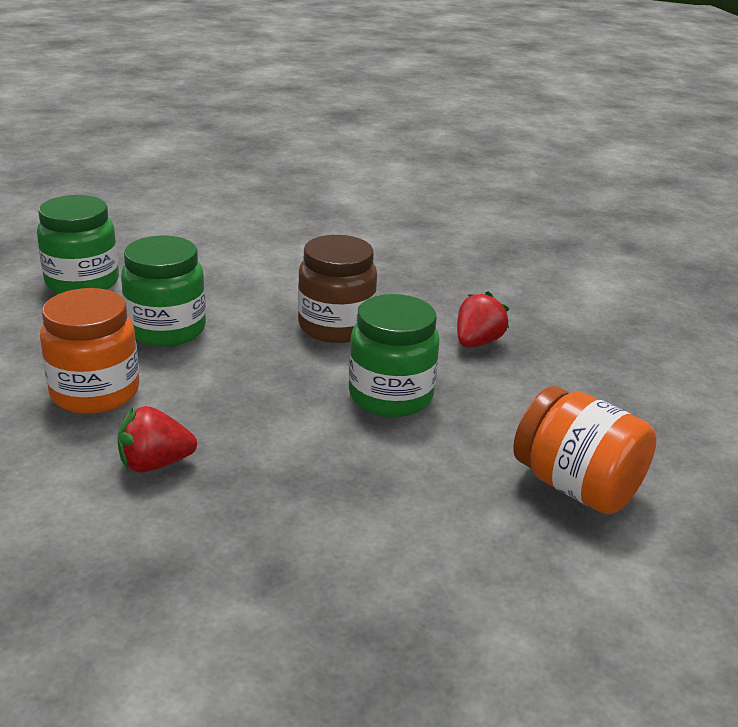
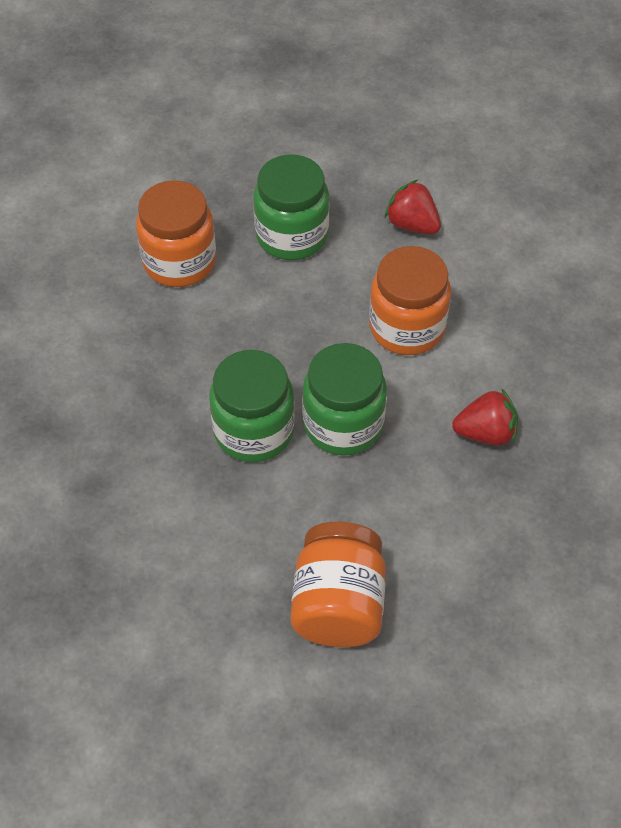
camera: 55 degrees right, 25 degrees up
green jar [37,195,119,294] -> green jar moved to [209,350,295,462]
red strawberry [117,406,197,473] -> red strawberry moved to [385,180,441,234]
brown jar [298,235,377,343] -> orange jar [369,246,451,355]

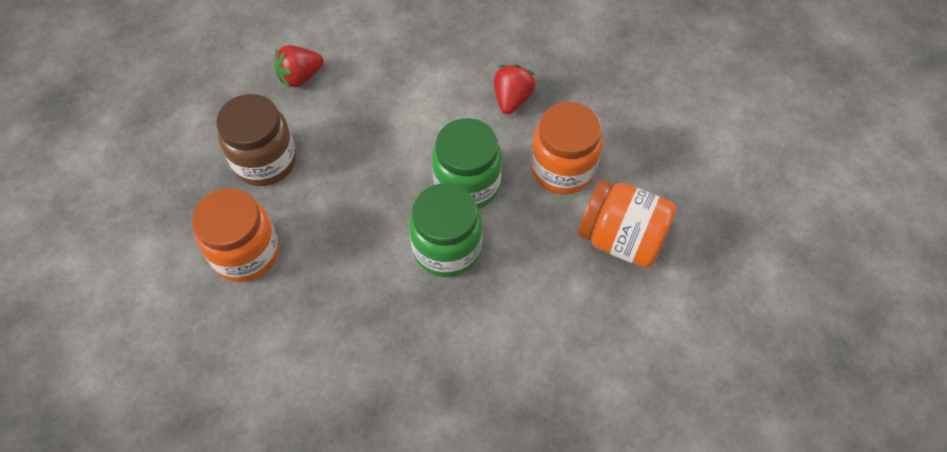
camera: 70 degrees left, 5 degrees up
green jar [253,154,329,260] -> brown jar [216,94,296,186]
orange jar [369,246,451,355] -> orange jar moved to [531,102,603,194]

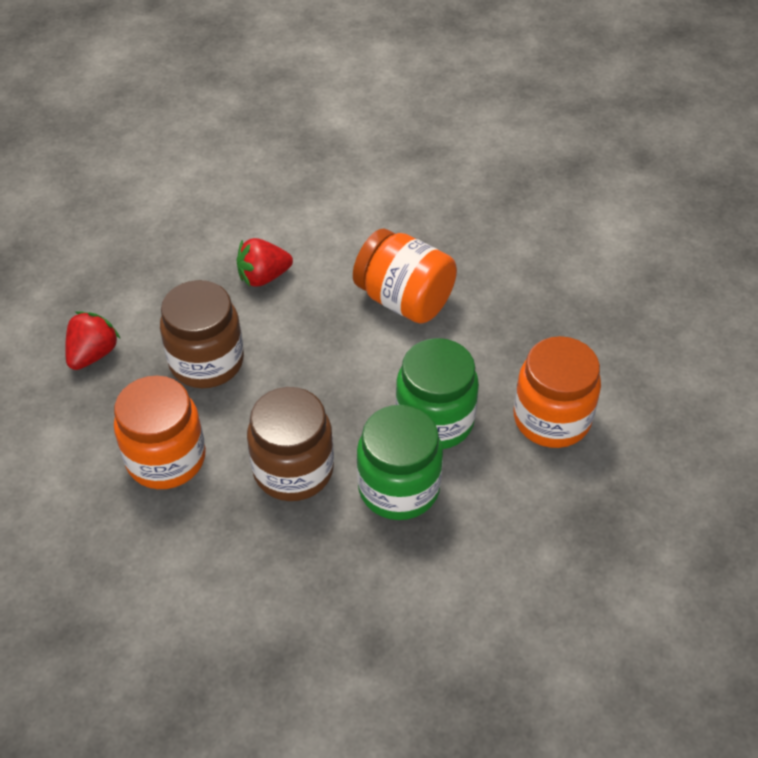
camera: 10 degrees right, 10 degrees down
red strawberry [494,64,536,114] -> red strawberry moved to [65,311,121,370]
orange jar [578,179,676,268] -> orange jar moved to [353,229,457,324]
none -> brown jar [247,387,334,501]

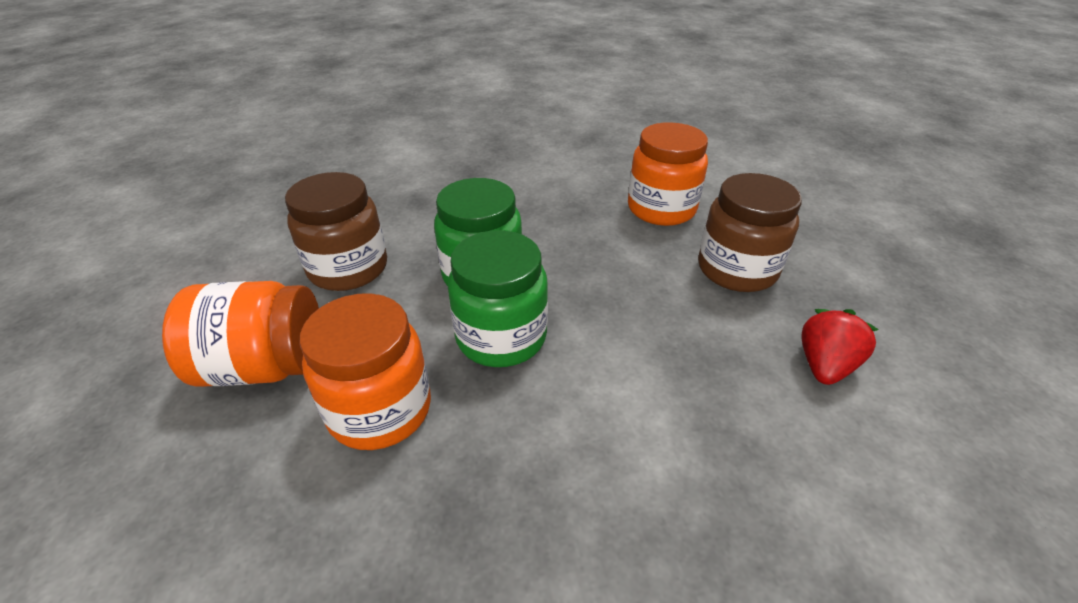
camera: 140 degrees right, 10 degrees down
red strawberry [65,311,121,370] -> none
brown jar [247,387,334,501] -> brown jar moved to [285,172,387,291]
orange jar [353,229,457,324] -> orange jar moved to [162,281,319,387]

